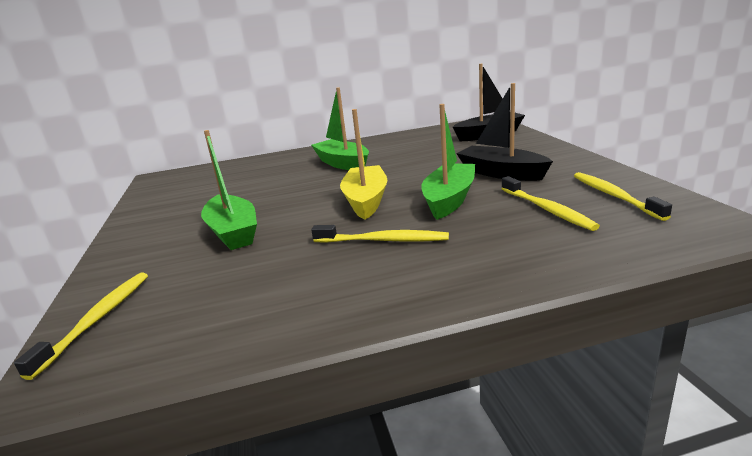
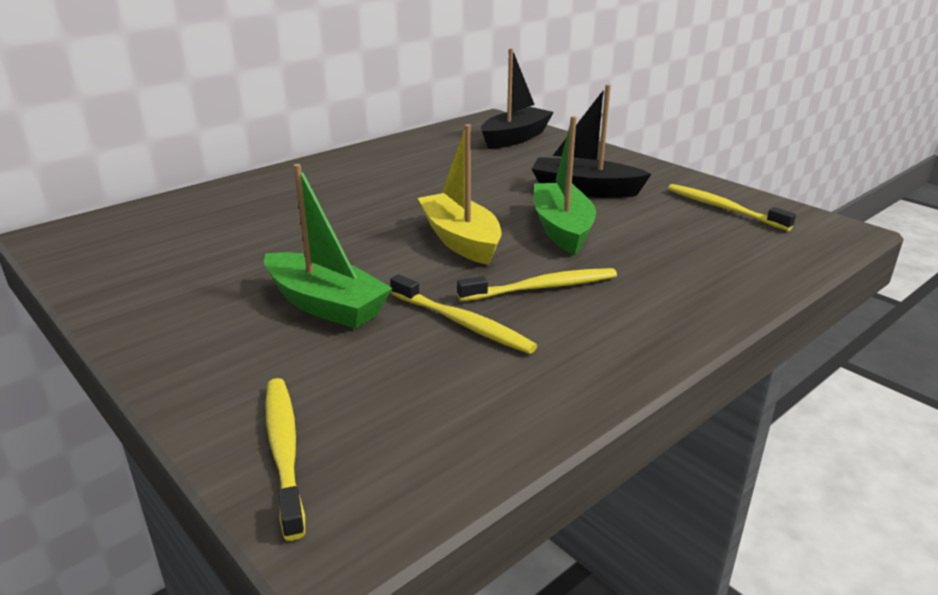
camera: 30 degrees left, 5 degrees up
green boat [311,87,369,170] -> none
yellow toothbrush [501,176,600,231] -> yellow toothbrush moved to [390,274,537,354]

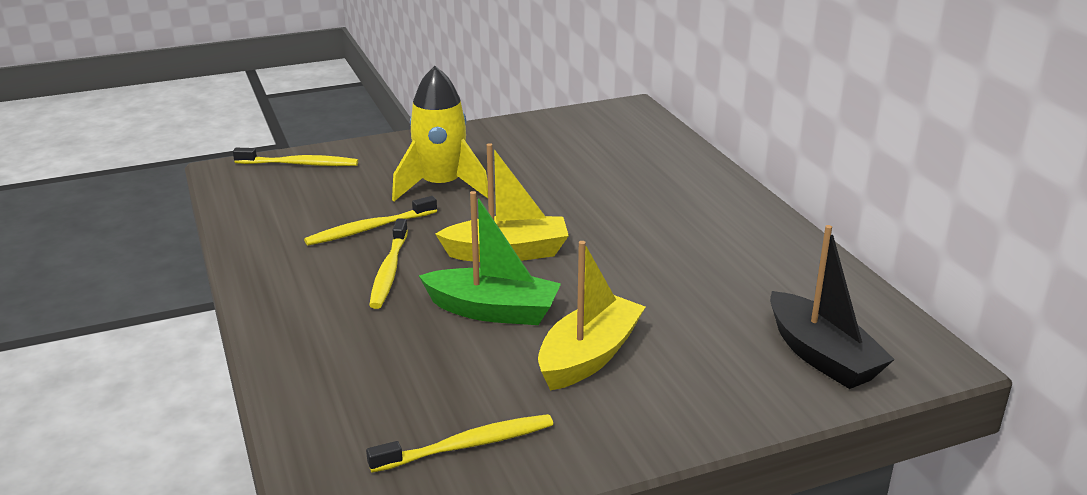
camera: 110 degrees right, 0 degrees up
green boat [264,164,393,329] -> yellow rocket [392,66,488,201]
black boat [532,84,651,198] -> yellow boat [538,241,645,390]

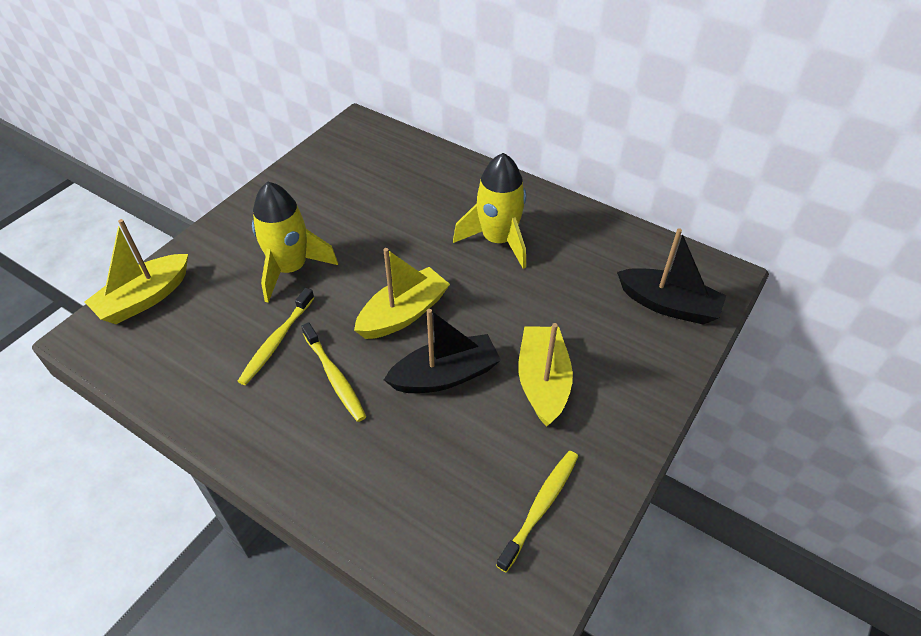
camera: 35 degrees left, 20 degrees up
yellow toothbrush [233,148,358,166] -> yellow boat [84,219,188,324]
green boat [419,191,561,325] -> black boat [384,309,501,393]
none -> yellow rocket [453,153,526,269]

